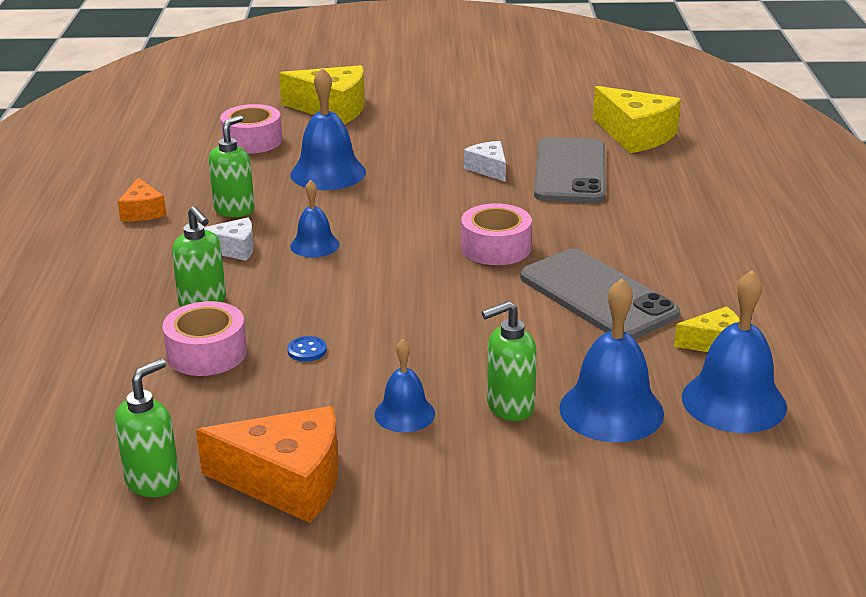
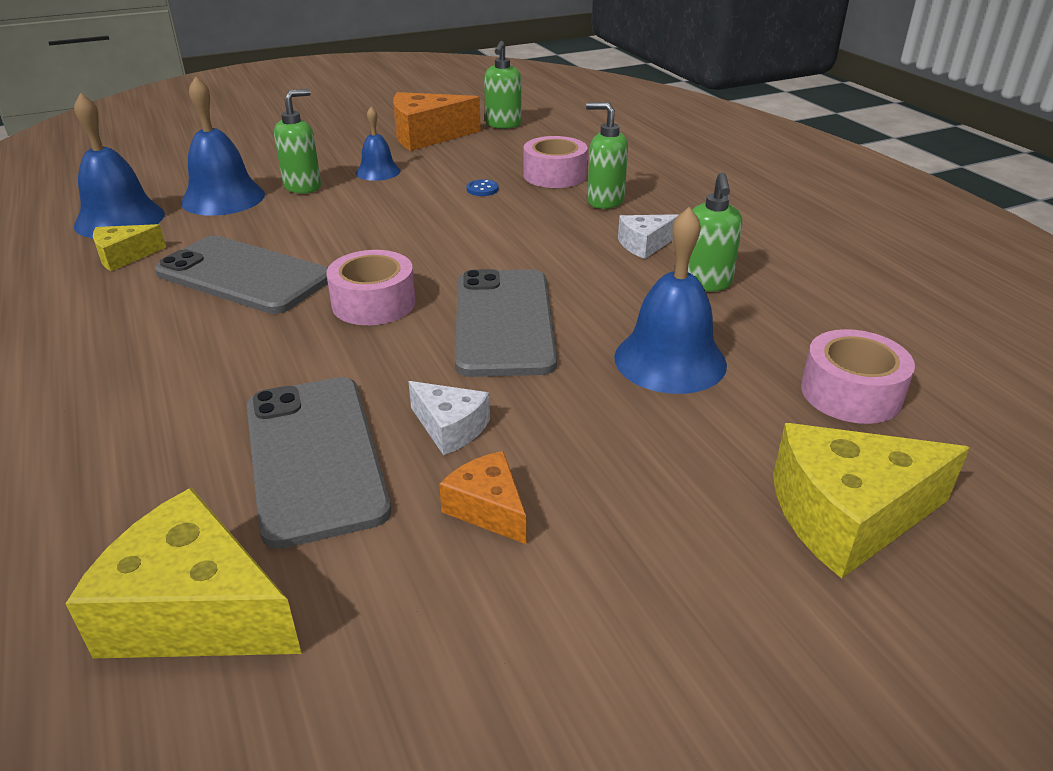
camera: 155 degrees right, 5 degrees up
orange cheese [117,177,167,221] -> orange cheese moved to [439,451,526,544]
blue bell [290,180,339,257] -> none
none -> grey phone [455,269,557,377]

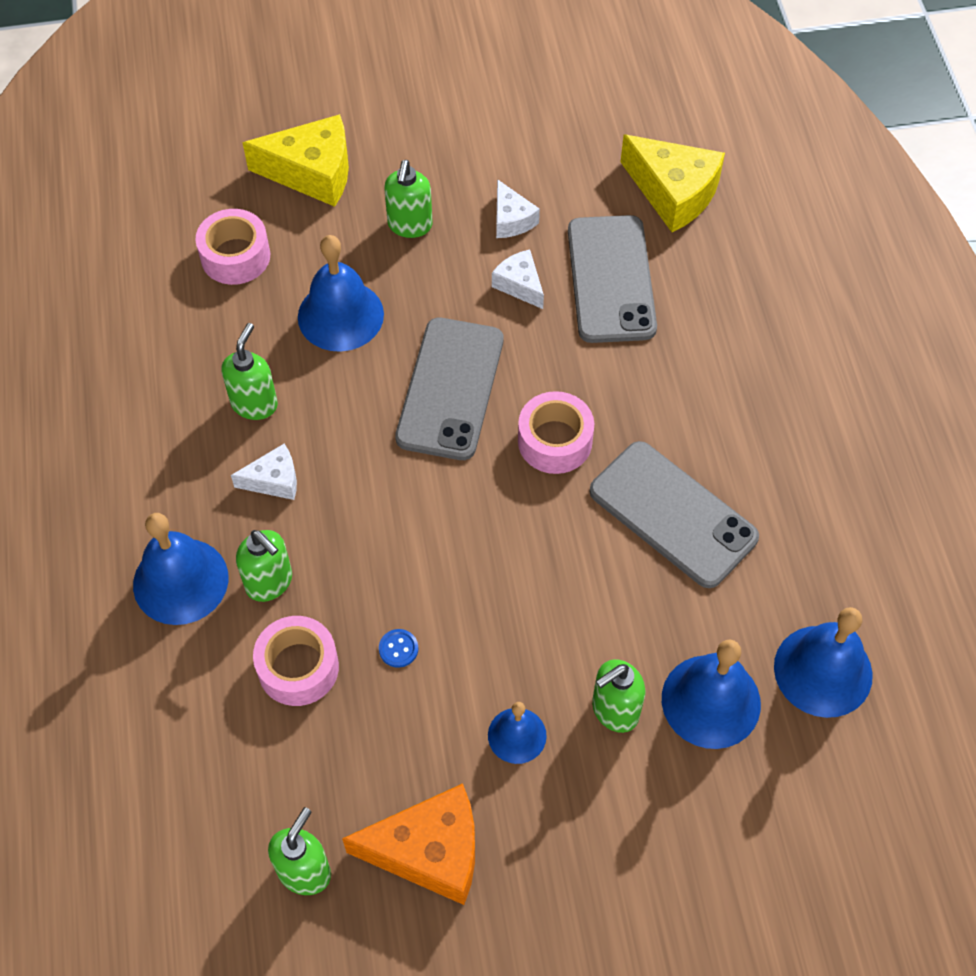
camera: 165 degrees left, 25 degrees up
yellow cheese [93,224,166,271] -> none
orange cheese [439,451,526,544] -> white cheese [496,179,540,238]
none -> blue bell [133,513,228,625]
none -> green soap dispenser [384,160,433,238]

